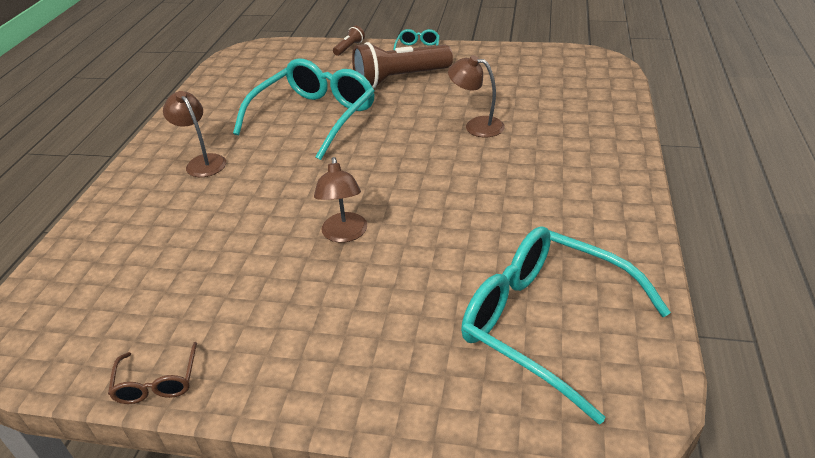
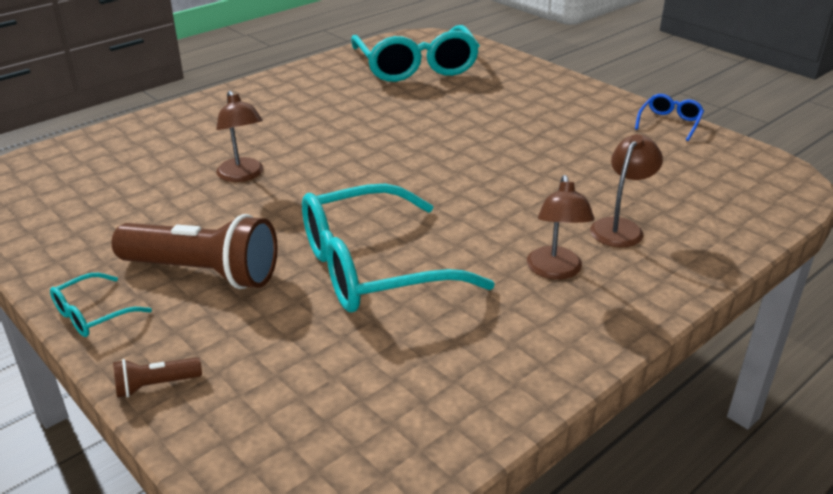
camera: 145 degrees left, 5 degrees down
brown glasses [108,342,197,404] -> blue glasses [635,94,704,141]
brown lamp [314,157,367,243] -> brown lamp moved to [590,134,663,247]

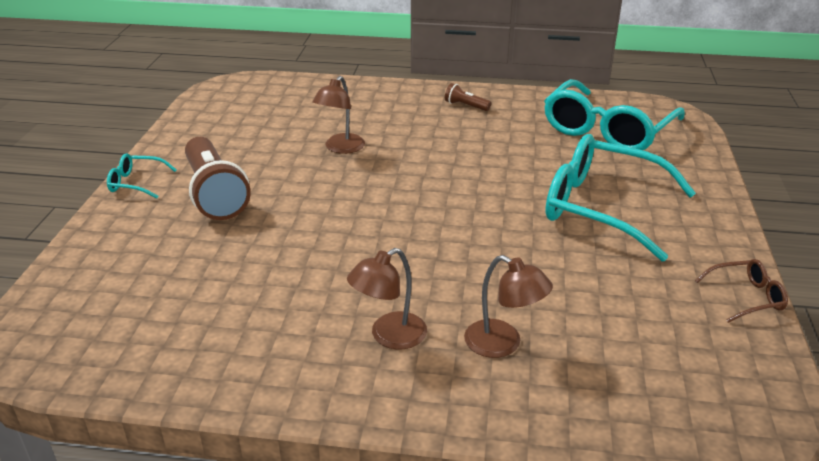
camera: 50 degrees right, 0 degrees up
brown flashlight [113,357,202,398] -> brown flashlight moved to [445,83,491,111]
turquoise glasses [302,184,495,312] -> turquoise glasses moved to [545,134,696,261]
brown lamp [590,134,663,247] -> brown lamp turned 45 degrees clockwise [464,255,553,358]
blue glasses [635,94,704,141] -> brown glasses [695,259,788,323]

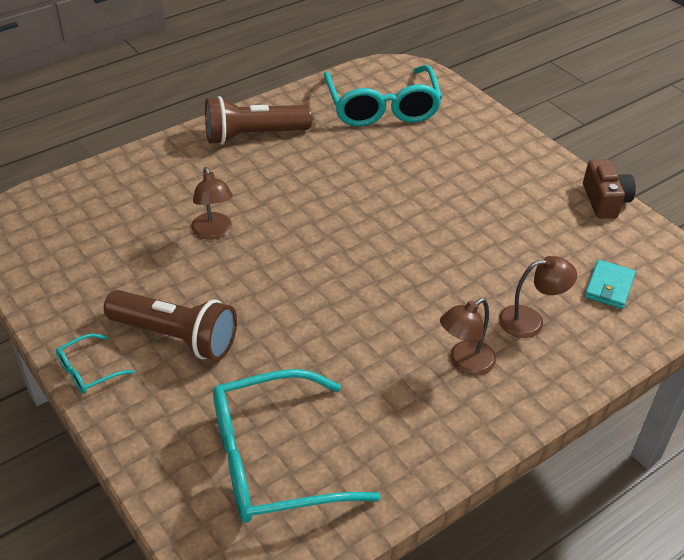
camera: 45 degrees left, 10 degrees up
brown lamp [347,248,427,349] -> brown lamp turned 45 degrees clockwise [440,298,496,375]
brown flashlight [445,83,491,111] -> brown flashlight [205,96,312,145], size x2.28
turquoise glasses [545,134,696,261] -> turquoise glasses moved to [213,369,381,523]
brown glasses [695,259,788,323] -> brown camera [583,159,636,219]
none -> turquoise wallet [585,260,636,309]

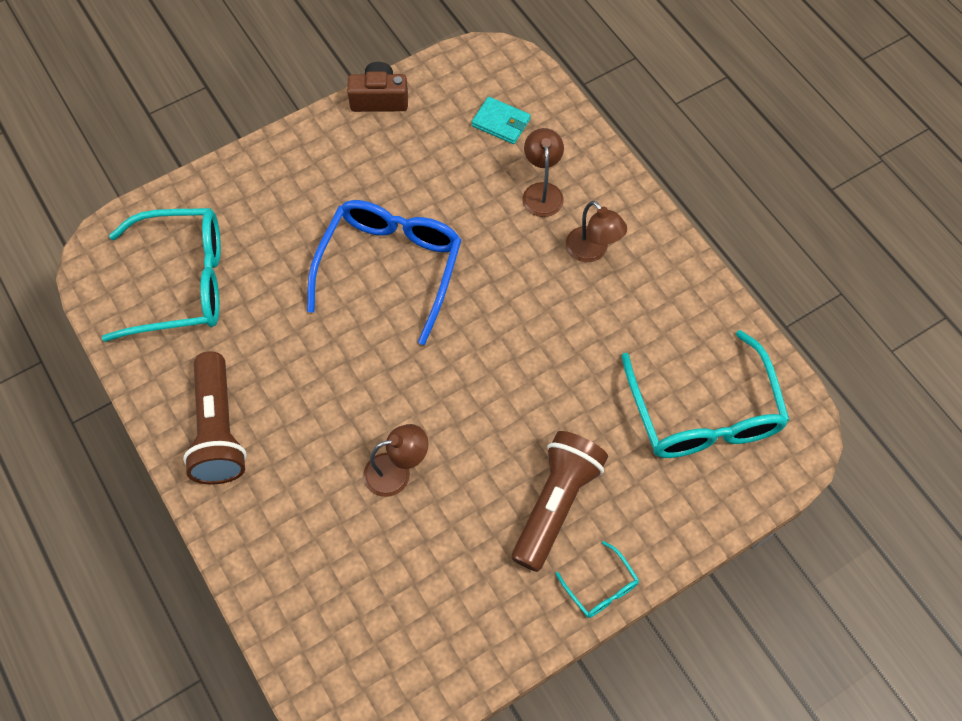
camera: 85 degrees left, 20 degrees up
none -> blue glasses [307,200,461,345]

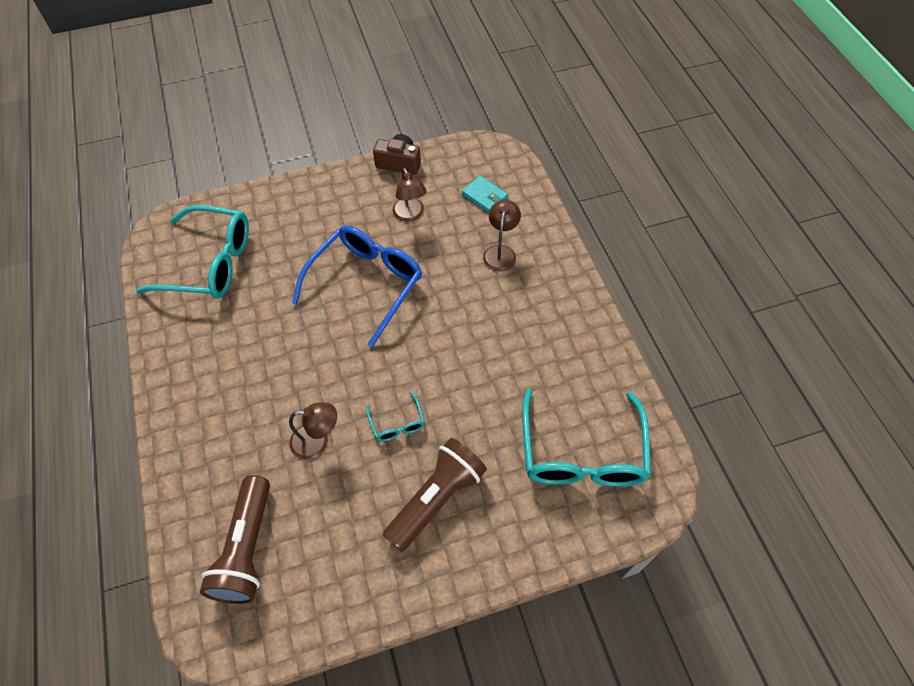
camera: 15 degrees right, 5 degrees down
brown flashlight [183,351,247,484] -> brown flashlight moved to [200,475,270,604]
turquoise glasses [556,541,639,618] -> turquoise glasses moved to [366,391,425,442]
brown lamp [566,201,627,262] -> brown lamp moved to [392,168,427,222]

